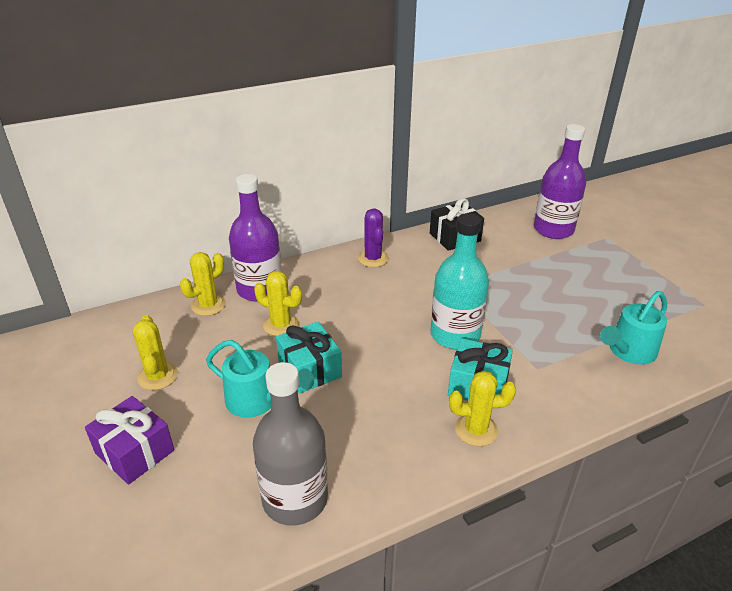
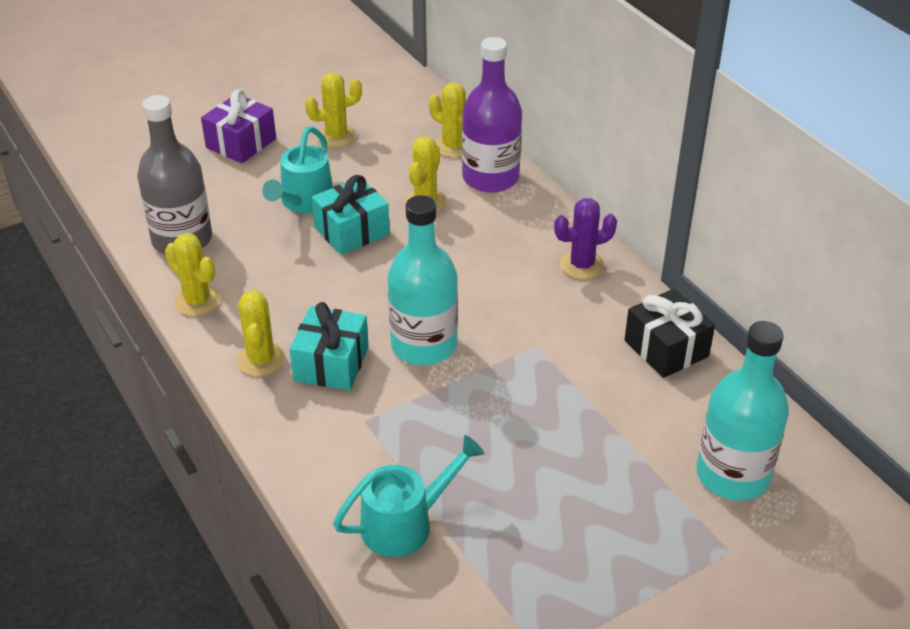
camera: 85 degrees right, 5 degrees up
purple bottle [534,124,586,239] -> turquoise bottle [697,321,789,501]
turquoise watering can [600,291,667,365] -> turquoise watering can turned 105 degrees clockwise [333,435,484,557]
none -> yellow cactus [165,233,221,316]

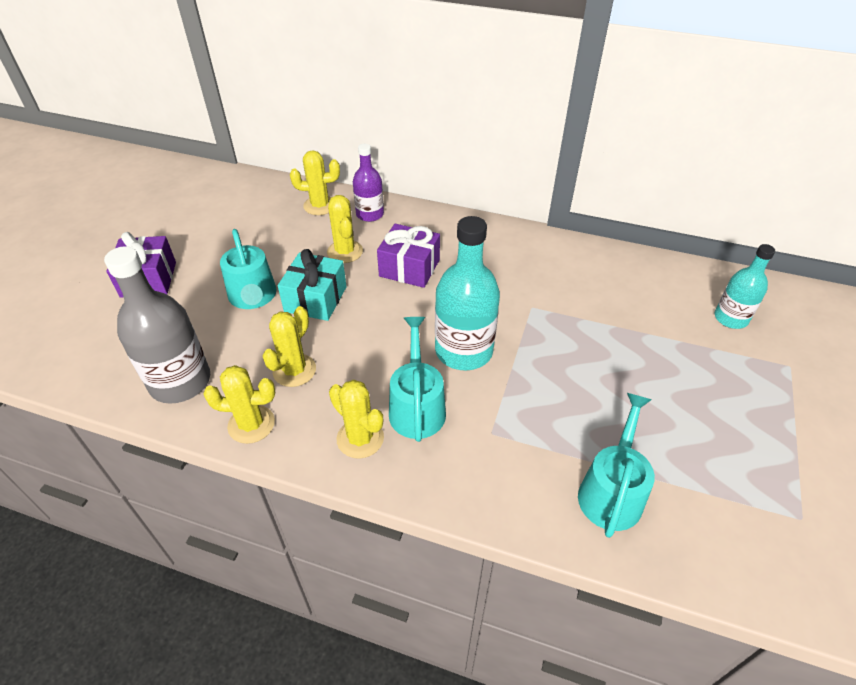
camera: 40 degrees left, 5 degrees up
turquoise gift [290,302,369,391] -> turquoise watering can [389,317,446,442]
yellow cactus [305,72,362,147] -> yellow cactus moved to [263,306,316,387]
purple bottle [462,37,522,193] -> purple bottle [353,144,384,222], size x0.60
purple cactus [554,198,617,280] -> none
black gift [625,289,715,378] -> none
turquoise bottle [697,321,789,501] -> turquoise bottle [715,244,775,329], size x0.60
none -> purple gift [377,224,440,288]

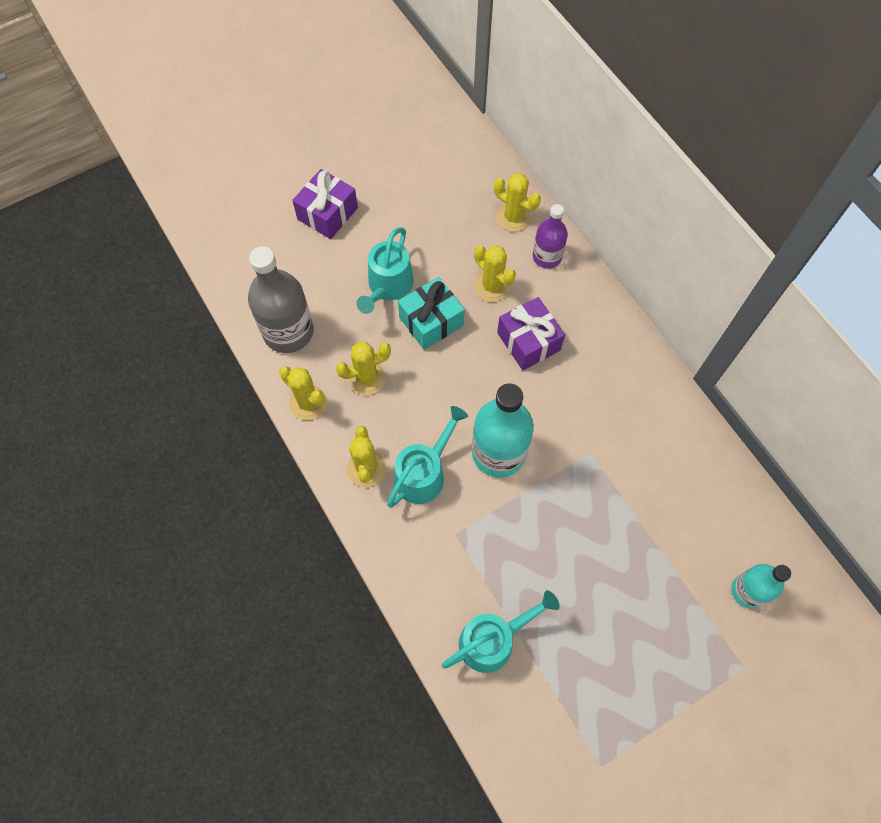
camera: 40 degrees right, 20 degrees up
yellow cactus [327,195,363,263] -> yellow cactus turned 60 degrees counterclockwise [474,245,516,302]

